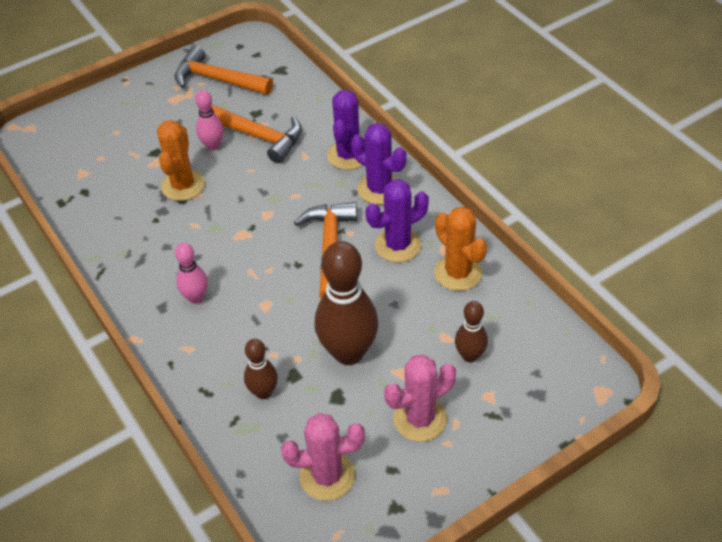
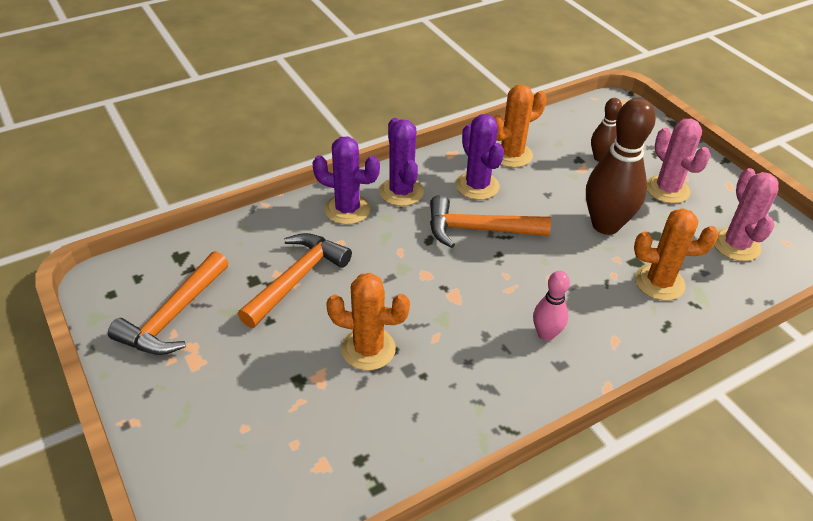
camera: 90 degrees left, 5 degrees down
pink bowling pin [195,90,224,150] -> none
brown bowling pin [244,339,278,399] -> orange cactus [634,208,718,301]
purple cactus [351,123,406,205] -> purple cactus turned 60 degrees counterclockwise [379,118,424,206]

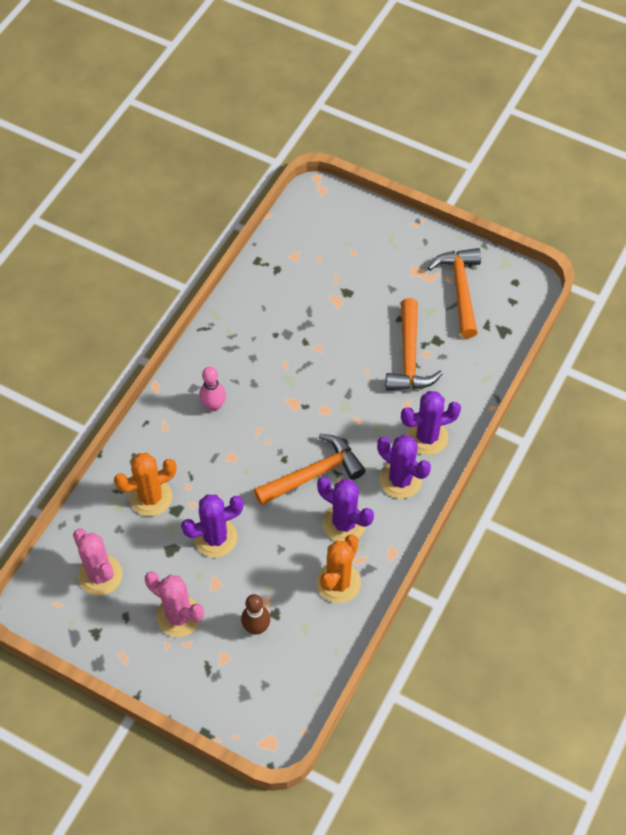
camera: 150 degrees right, 15 degrees up
orange cactus [326,273,410,371] -> none
brown bowling pin [586,98,656,235] -> purple cactus [181,495,244,557]

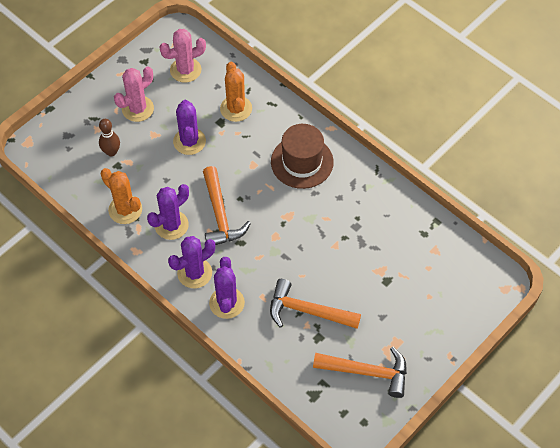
camera: 105 degrees right, 0 degrees up
pink bowling pin [199,367,226,411] -> brown hat [271,124,334,189]

